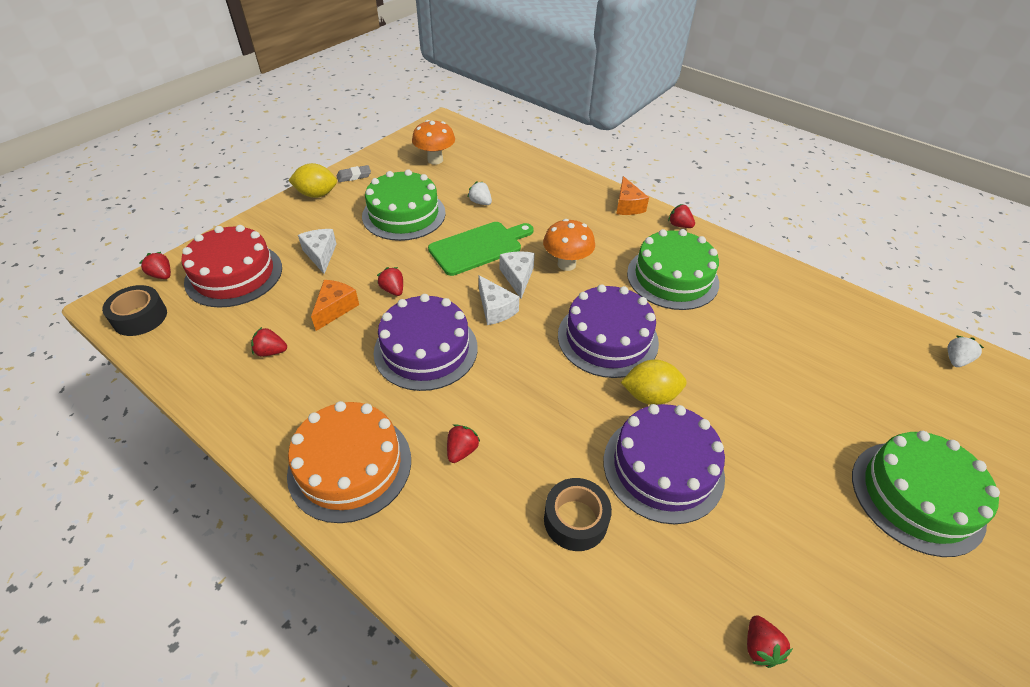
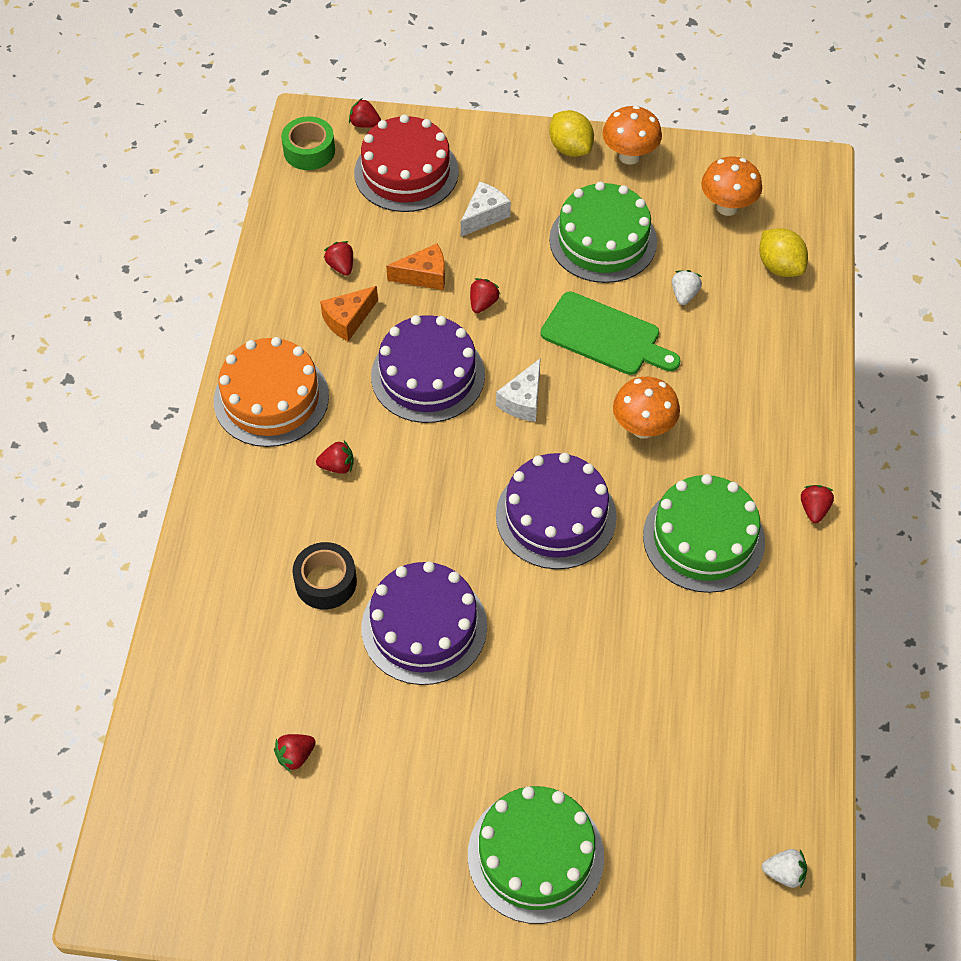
camera: 60 degrees right, 10 degrees up
black tape [102,285,167,336] -> green tape [281,116,335,170]
red strawberry [139,252,171,279] -> red strawberry turned 75 degrees counterclockwise [349,98,381,128]
grey eraser [337,165,371,182] -> orange mushroom [602,105,662,165]
white cheese [500,251,535,298] -> none
orange cheese [616,176,649,215] -> orange cheese moved to [320,286,378,341]
yellow lemon [621,359,687,405] -> yellow lemon moved to [759,228,808,277]

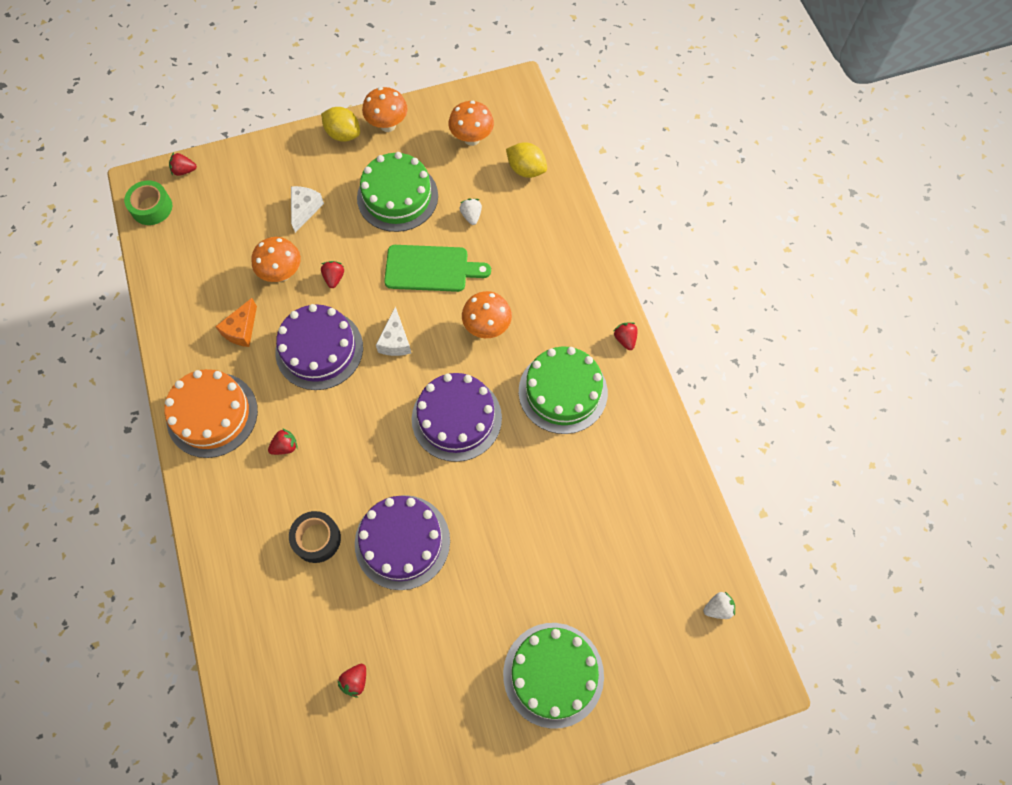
camera: 25 degrees left, 10 degrees up
red strawberry [324,241,353,276] -> none
red cake [354,114,459,212] -> none
orange cheese [386,244,445,290] -> orange mushroom [251,237,301,282]

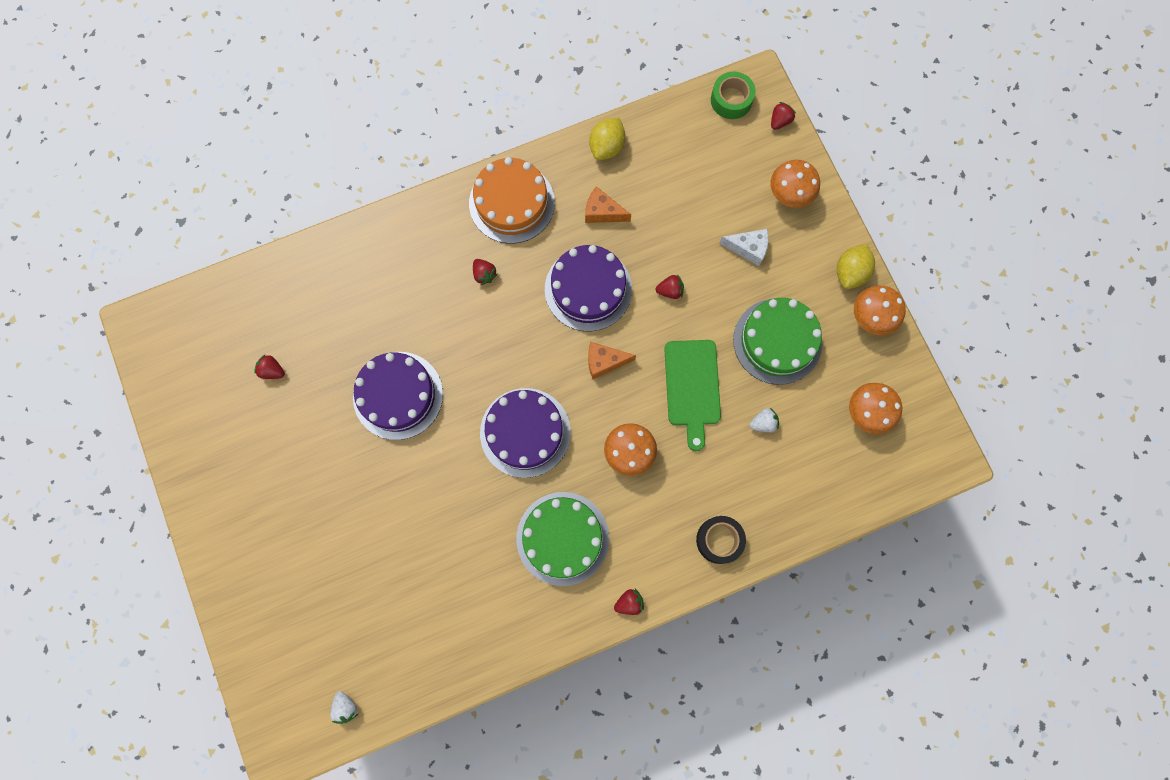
camera: 85 degrees right, 10 degrees up
red strawberry [169,153,197,176] -> red strawberry turned 45 degrees clockwise [771,102,796,130]
orange mushroom [251,237,301,282] -> orange mushroom moved to [770,160,820,208]
black tape [289,511,341,563] -> black tape moved to [696,516,746,564]
white cheese [376,306,411,356] -> orange cheese [588,342,636,379]
green cake [503,623,604,729] -> none
yellow lemon [506,142,547,178] -> yellow lemon moved to [589,117,625,160]

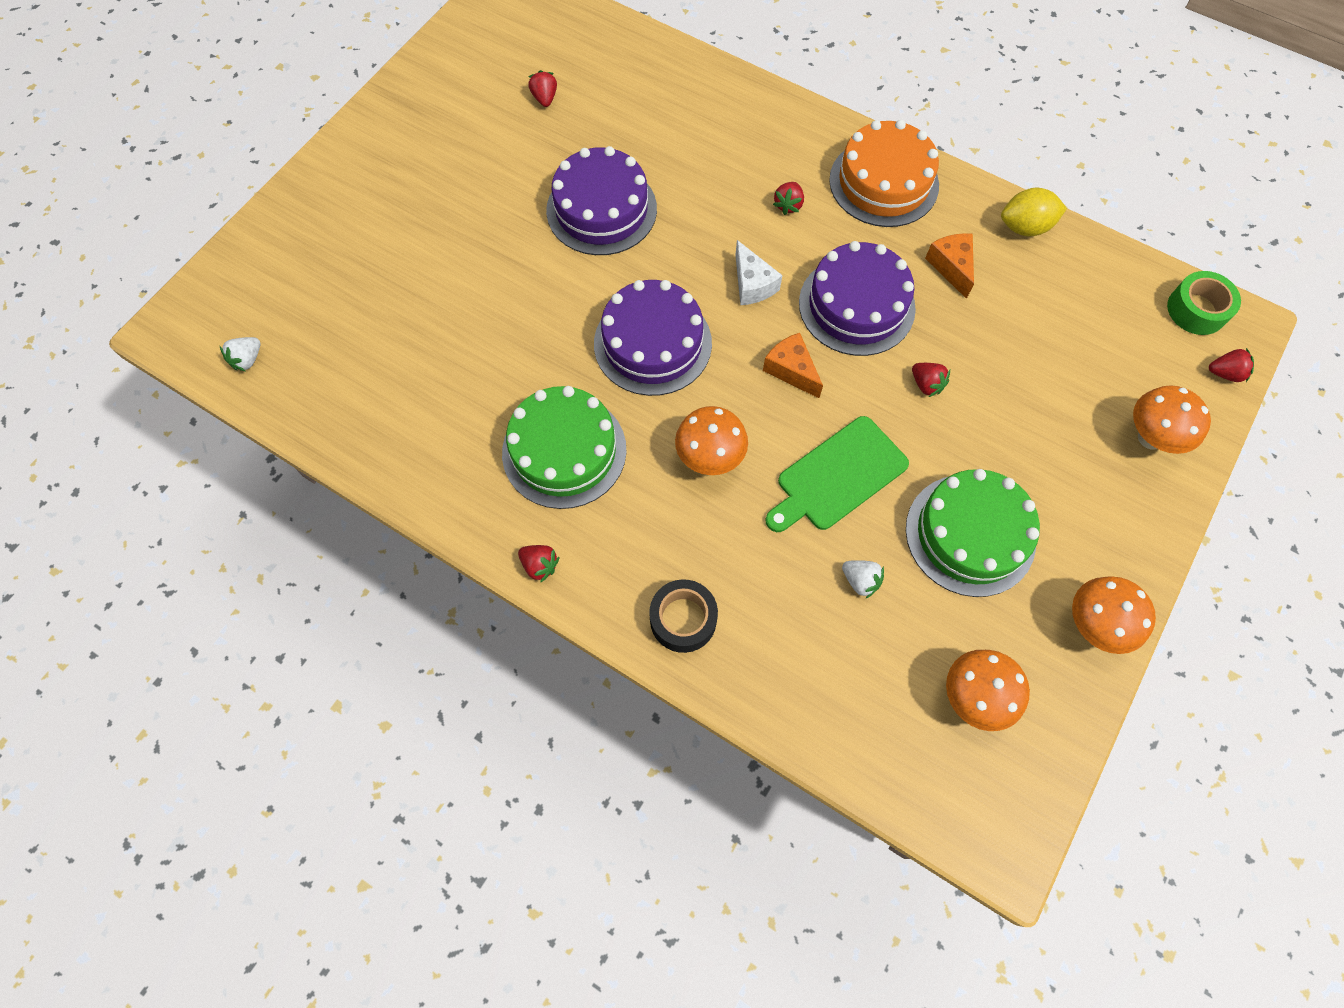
camera: 55 degrees right, 10 degrees down
white cheese [719,229,768,266] -> white cheese moved to [735,240,782,305]
yellow lemon [837,244,875,289] -> none

